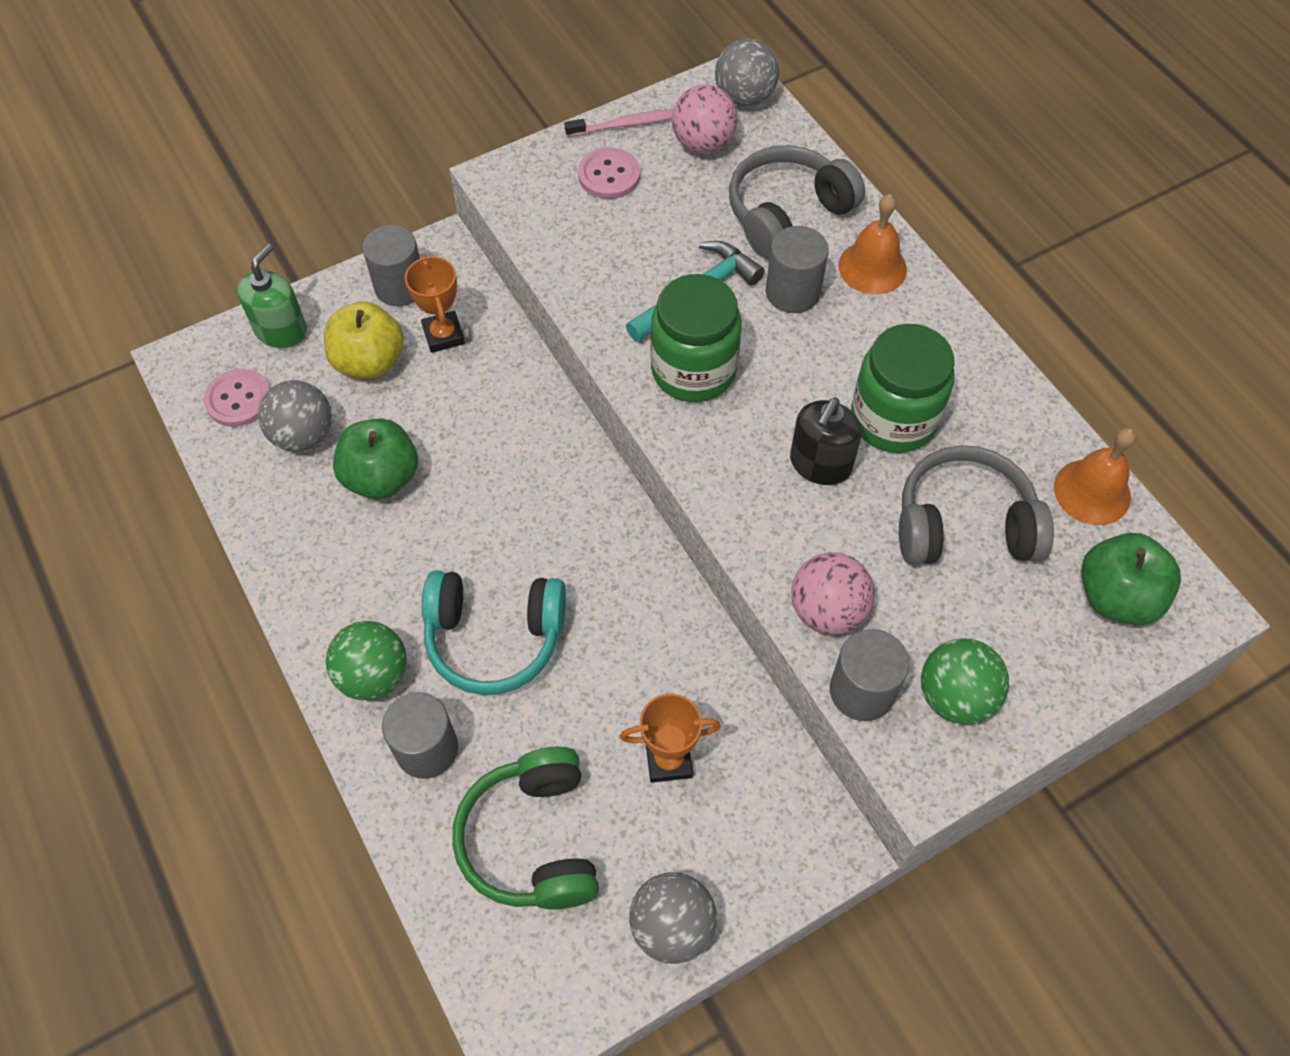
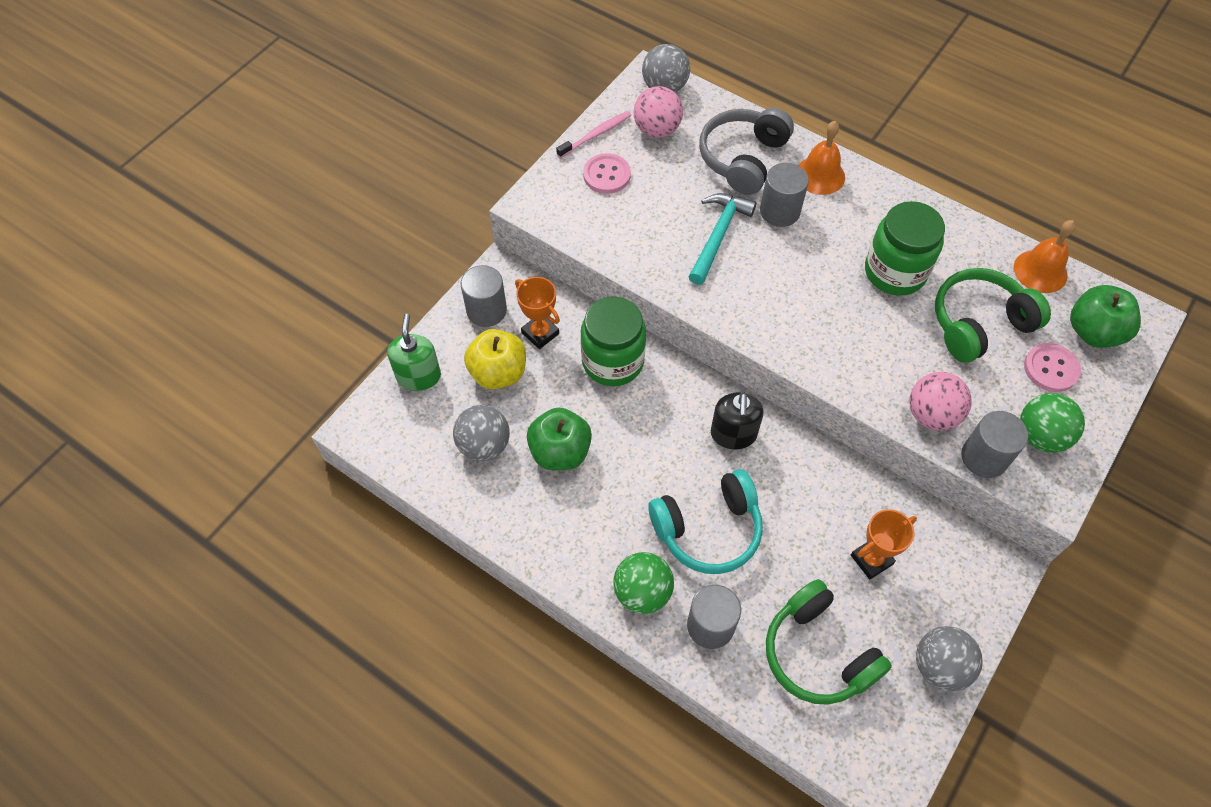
camera: 25 degrees left, 0 degrees up
pink button [204,369,270,427] -> pink button moved to [1024,343,1081,392]
green jar [650,274,742,402] -> green jar moved to [581,297,646,386]
black soap dispenser [790,398,862,485] -> black soap dispenser moved to [711,392,764,449]
grey headphones [899,445,1054,565] -> green headphones [935,268,1051,363]

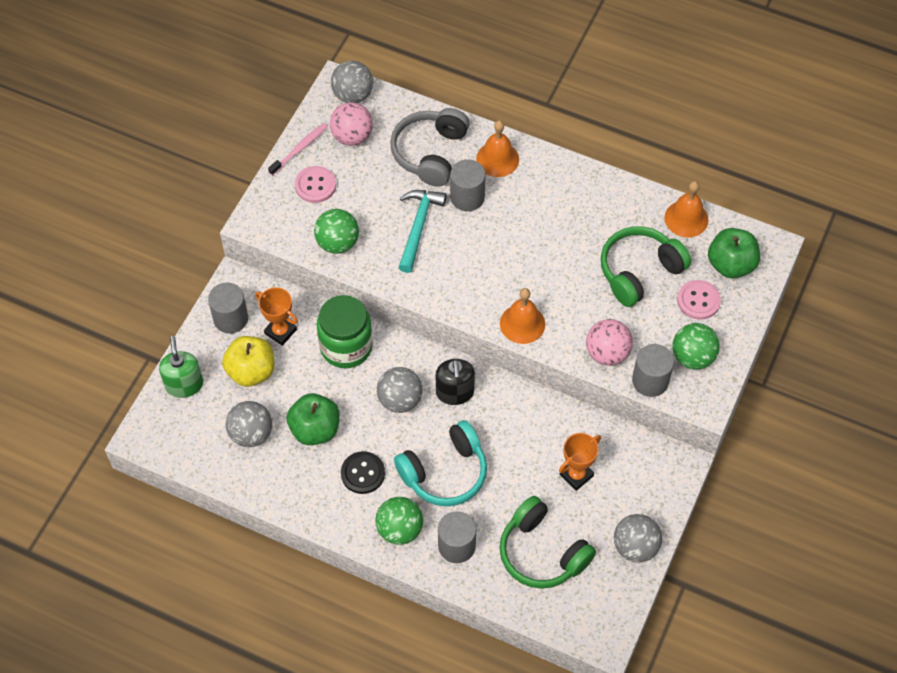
camera: 10 degrees left, 0 degrees up
green jar [865,201,945,296] -> none
none -> green ball [314,209,359,254]
none -> black button [341,451,385,494]
none -> grey ball [377,367,422,413]
none -> orange bell [500,288,545,344]

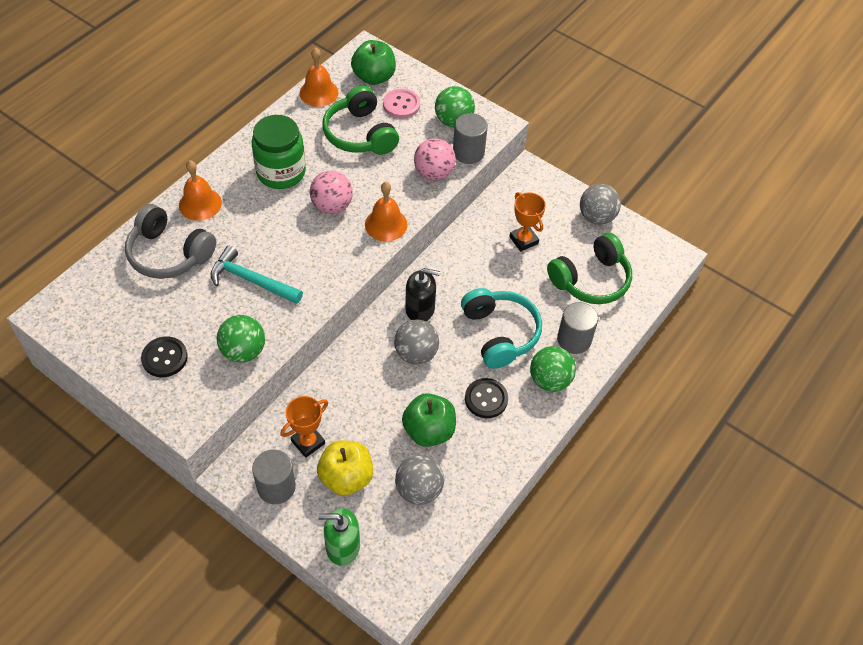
camera: 80 degrees left, 5 degrees down
pink toothbrush [268,123,328,175] -> none
pink button [295,166,336,203] -> black button [141,336,188,377]
green jar [317,295,373,368] -> green jar moved to [252,115,306,189]
pink ball [330,102,373,146] -> pink ball moved to [310,171,353,214]
grey ball [331,61,373,103] -> none
grey cylinder [450,159,486,211] -> none

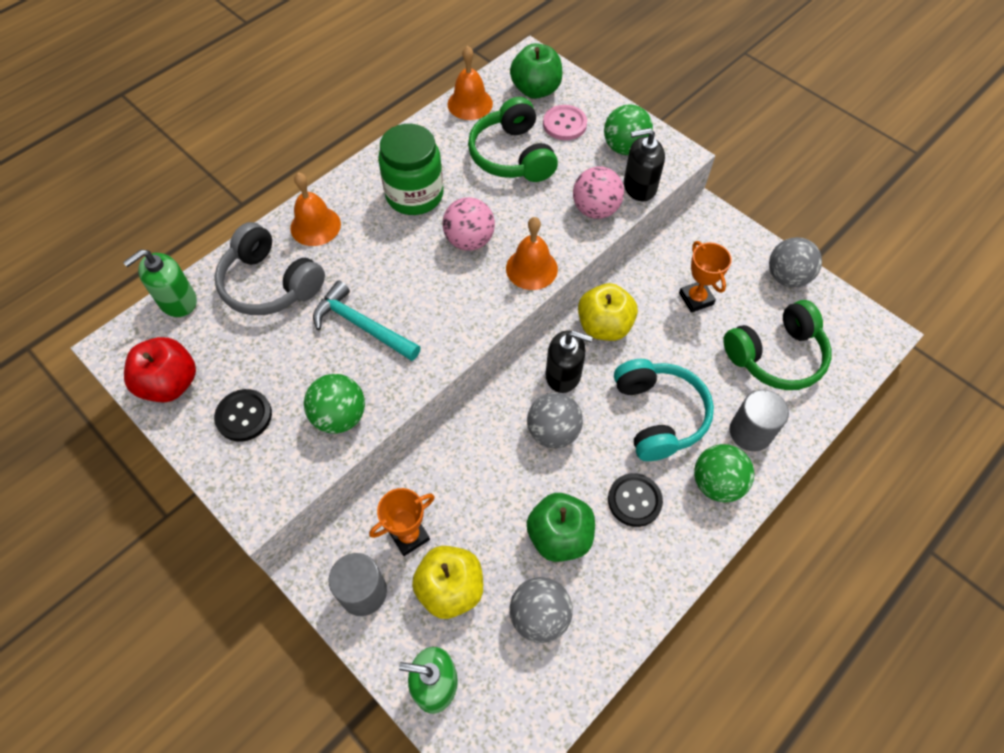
camera: 10 degrees right, 5 degrees up
grey cylinder [453,113,488,164] -> black soap dispenser [624,128,665,201]
none -> green soap dispenser [123,249,197,317]
none -> red apple [124,337,196,403]
none -> yellow apple [578,283,638,341]

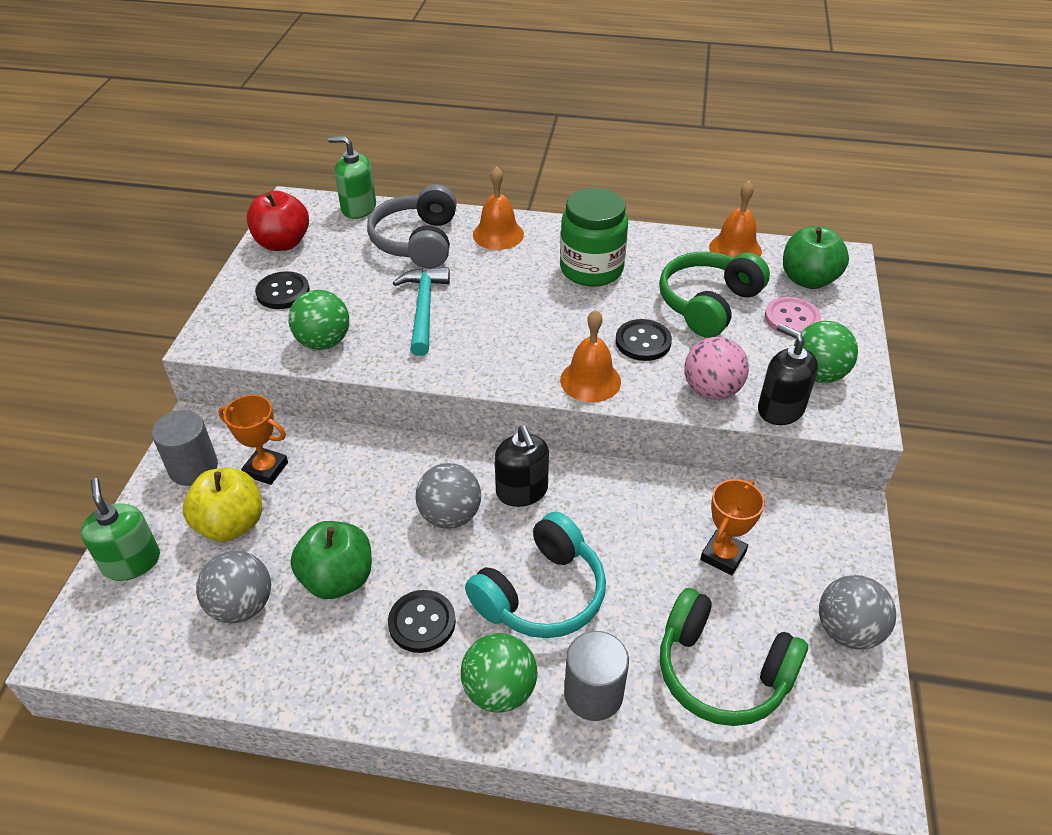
camera: 55 degrees right, 15 degrees down
pink ball [443,197,495,251] -> none
yellow apple [578,283,638,341] -> none
none -> black button [616,319,672,361]

